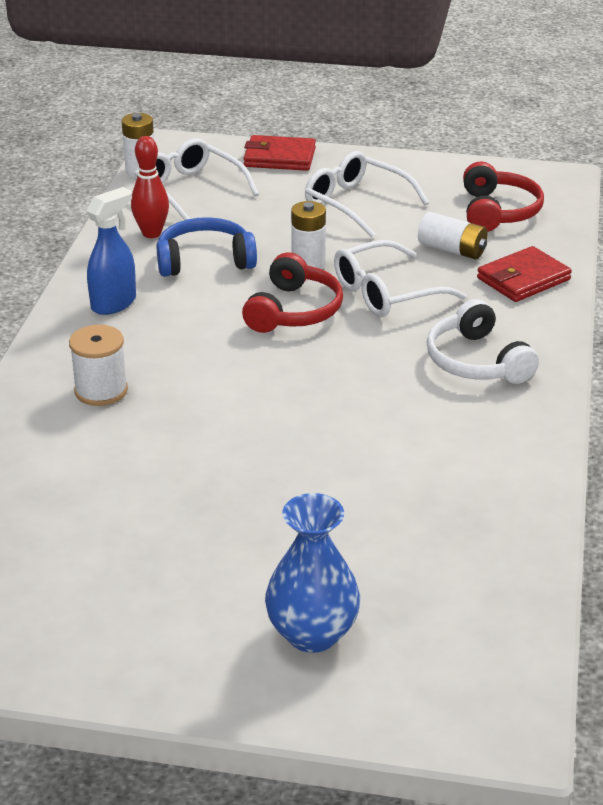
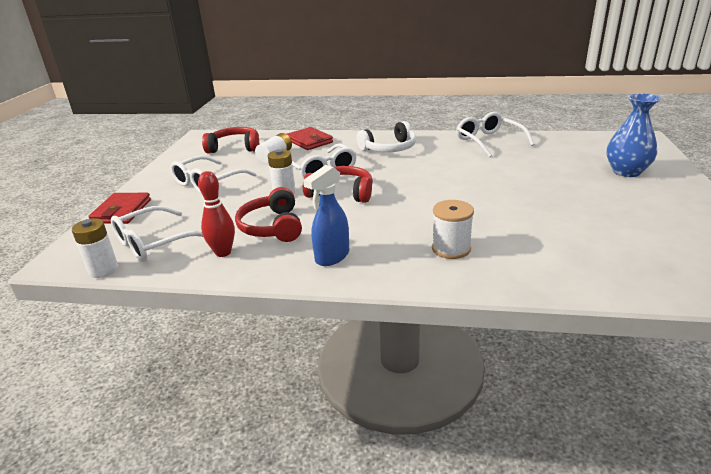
camera: 90 degrees left, 5 degrees down
blue spray bottle [86,187,136,315] -> blue spray bottle turned 90 degrees counterclockwise [303,165,349,266]
blue headphones [157,217,257,277] -> red headphones [235,187,302,242]
none -> white glasses [456,112,534,158]

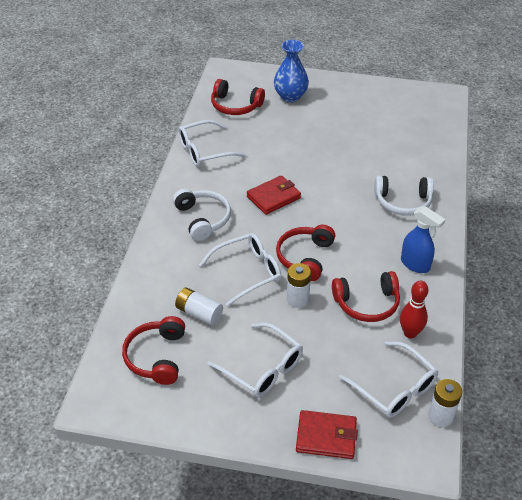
camera: 90 degrees left, 15 degrees up
red wallet [287,127,333,150] -> red wallet moved to [247,175,301,215]
white spool [432,200,474,259] -> white headphones [374,175,434,216]
none -> red headphones [211,79,265,115]

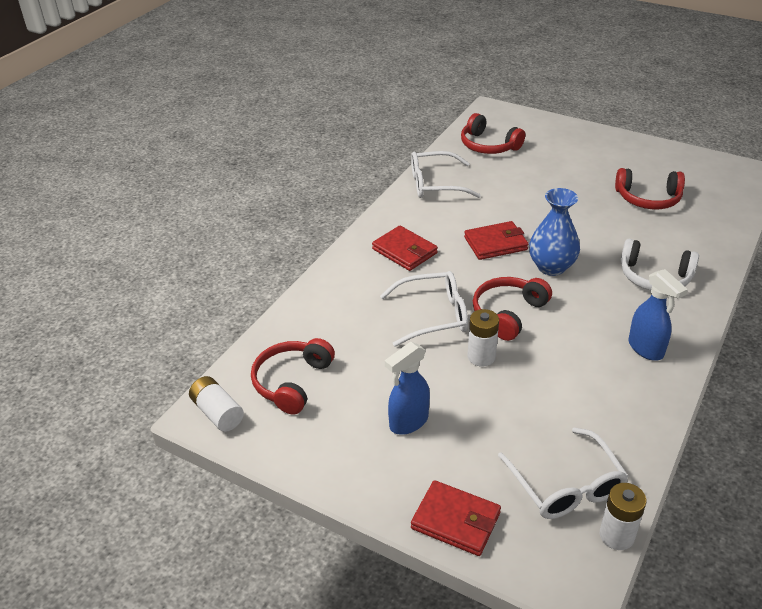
camera: 20 degrees right, 5 degrees down
white headphones [173,188,231,241] -> red wallet [372,226,438,271]
white battery [175,288,223,325] -> white battery moved to [189,376,244,432]
white glasses [208,323,303,397] -> blue spray bottle [385,342,430,435]
blue vase [274,40,309,103] -> blue vase moved to [529,188,580,276]
red headphones [332,271,400,322] -> red headphones moved to [615,168,685,209]
red bowling pin [400,281,428,338] -> none

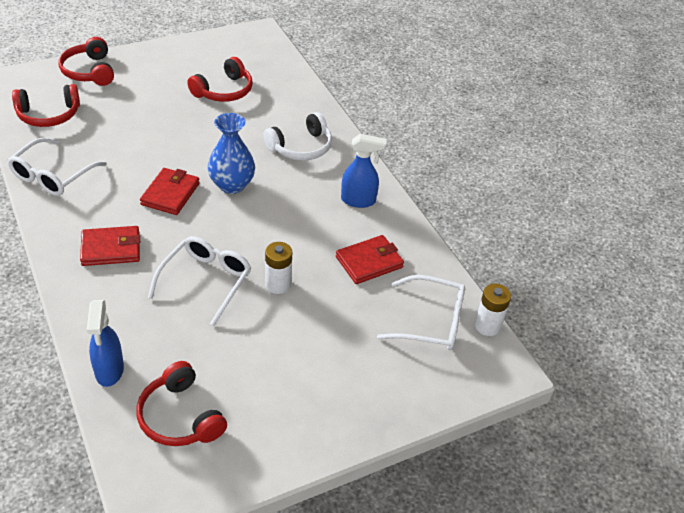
camera: 60 degrees left, 5 degrees up
white battery [189,376,244,432] -> none
blue spray bottle [385,342,430,435] -> blue spray bottle moved to [87,300,124,387]
red wallet [411,480,501,556] -> red wallet moved to [336,235,404,284]
red headphones [473,277,552,341] -> red headphones moved to [59,37,114,86]

